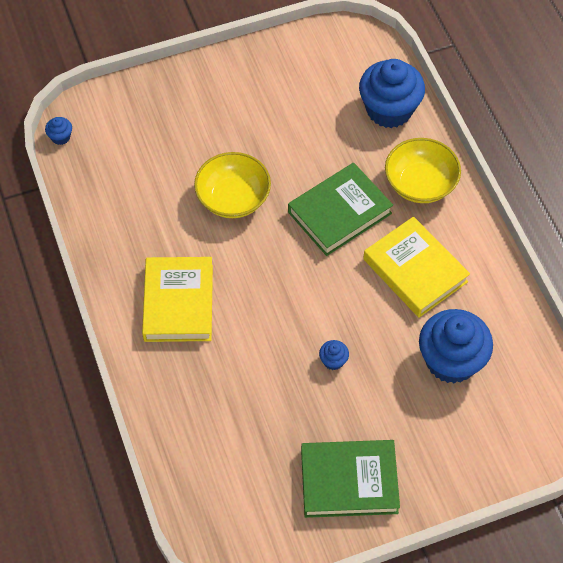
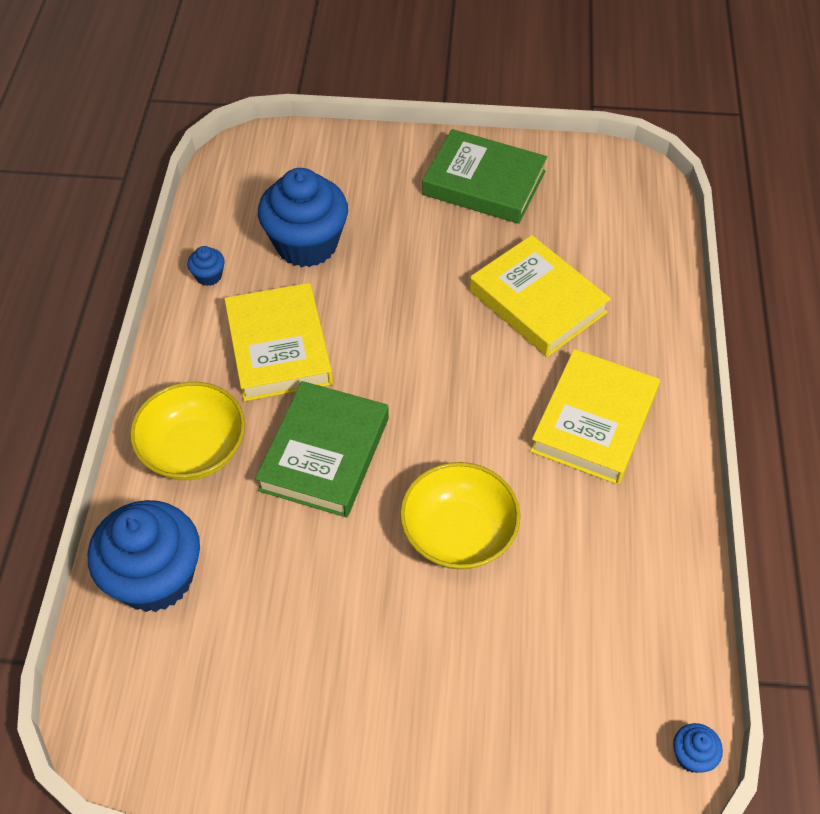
camera: 155 degrees left, 5 degrees down
green book [288,163,393,256] -> green book turned 60 degrees counterclockwise [255,381,389,517]
blue cupcake [319,340,349,370] -> blue cupcake moved to [187,246,225,286]
none -> yellow book [470,235,611,357]

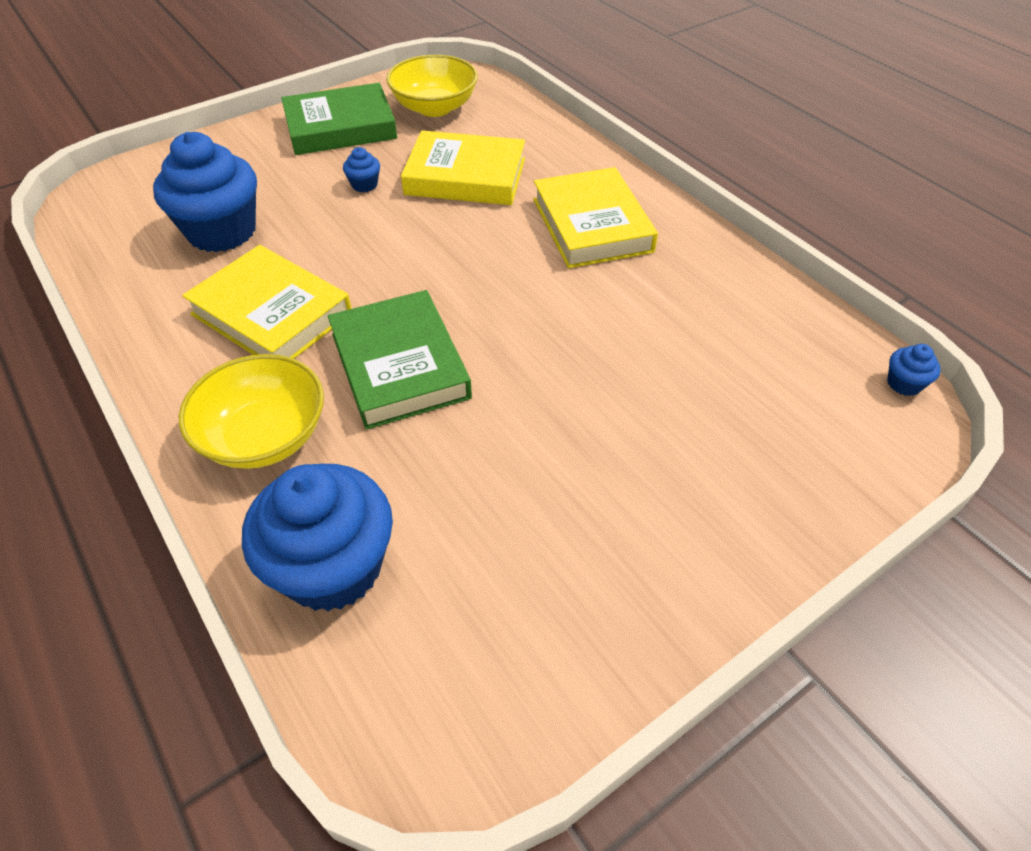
camera: 40 degrees left, 5 degrees down
blue cupcake [187,246,225,286] -> blue cupcake moved to [343,147,380,192]
yellow bowl [400,462,520,570] -> yellow bowl moved to [386,55,478,117]

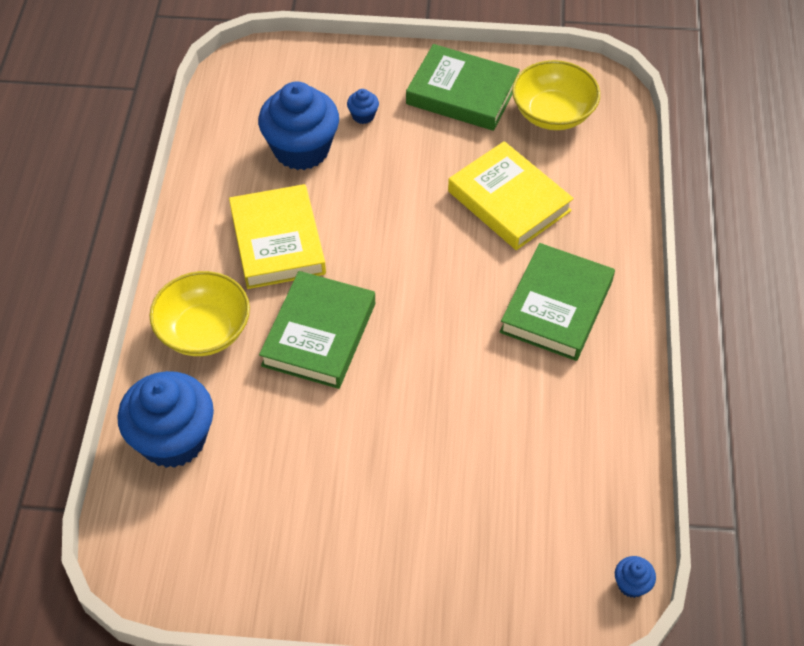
camera: 40 degrees right, 5 degrees up
blue cupcake [343,147,380,192] -> blue cupcake moved to [347,89,379,124]
yellow book [533,167,658,268] -> green book [500,243,615,361]

